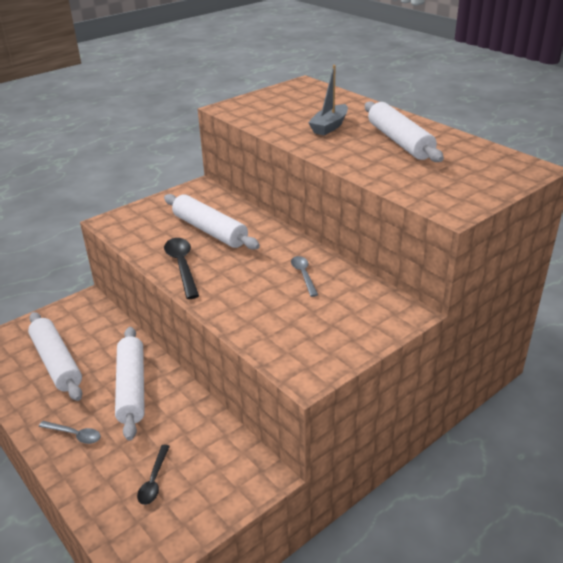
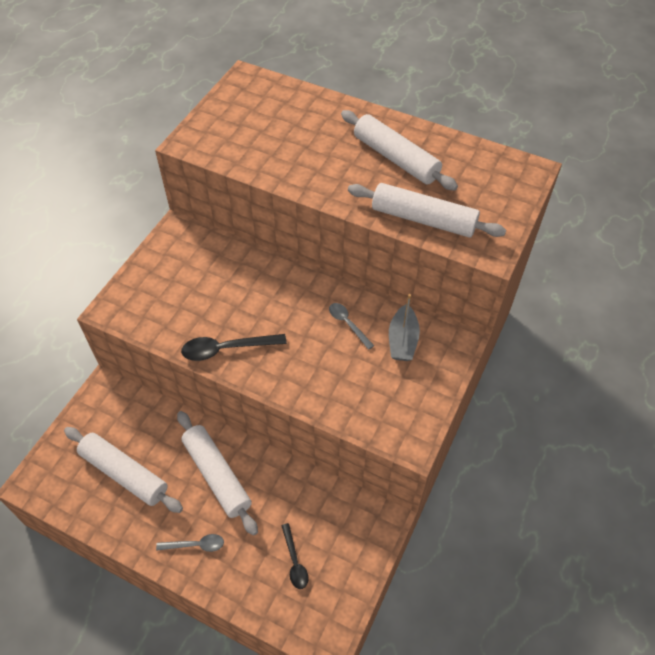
camera: 25 degrees left, 20 degrees up
white rolling pin [164,194,260,250] -> white rolling pin moved to [348,183,506,238]
black spoon [164,238,199,299] -> black spoon turned 60 degrees counterclockwise [181,334,287,361]
grey boat [308,65,348,136] -> grey boat moved to [389,294,420,361]

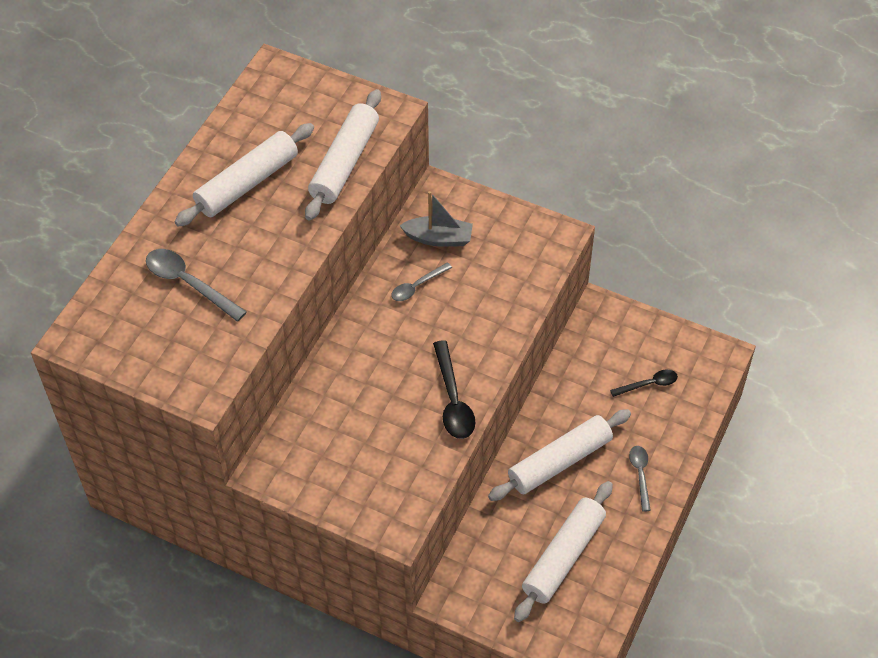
camera: 90 degrees left, 0 degrees up
none -> grey spoon [146,249,247,322]

